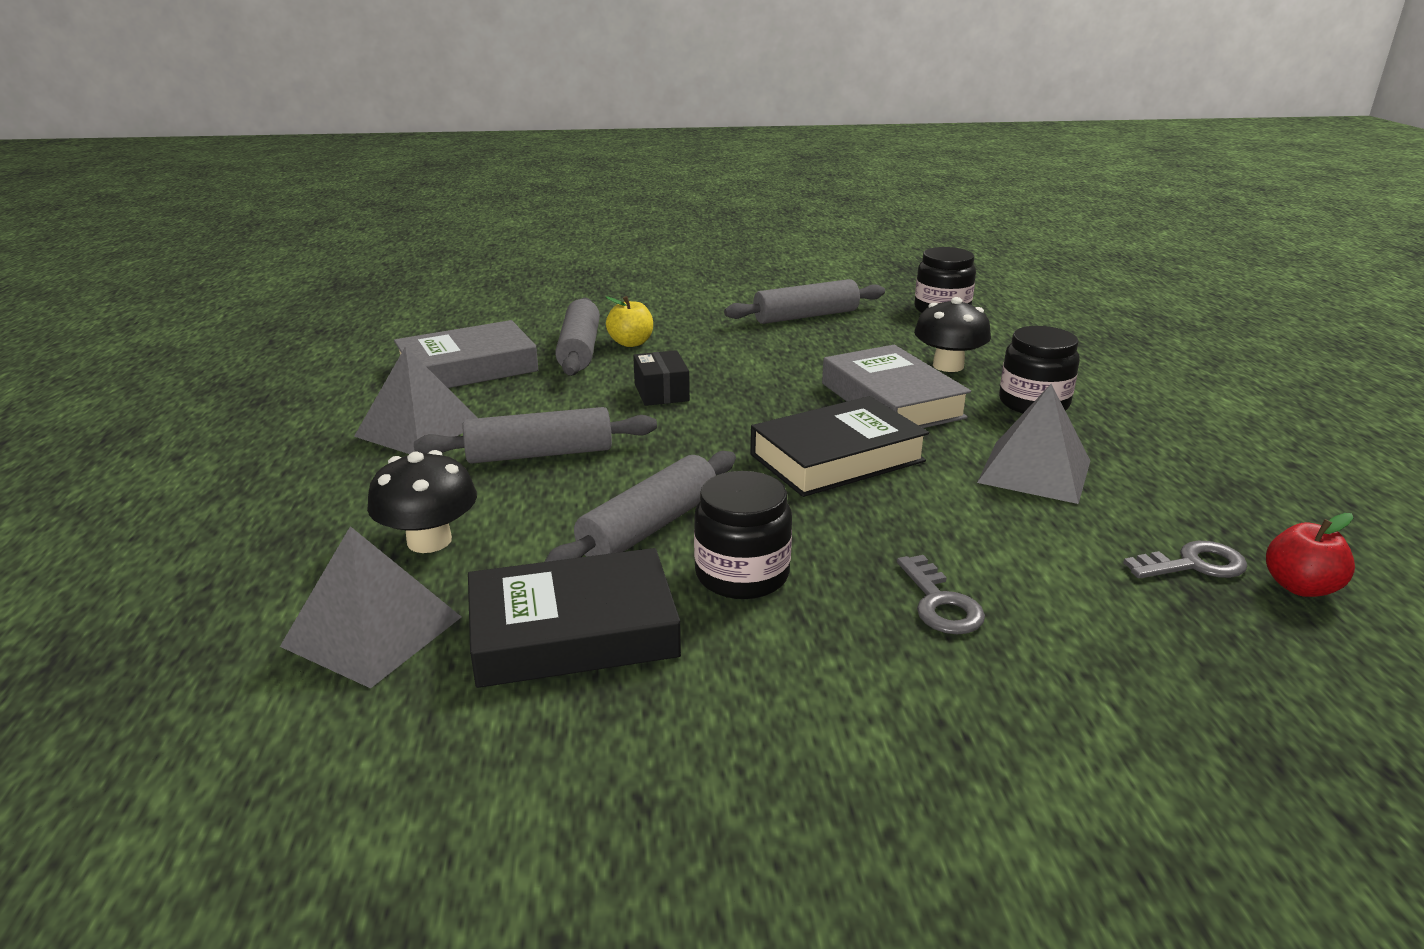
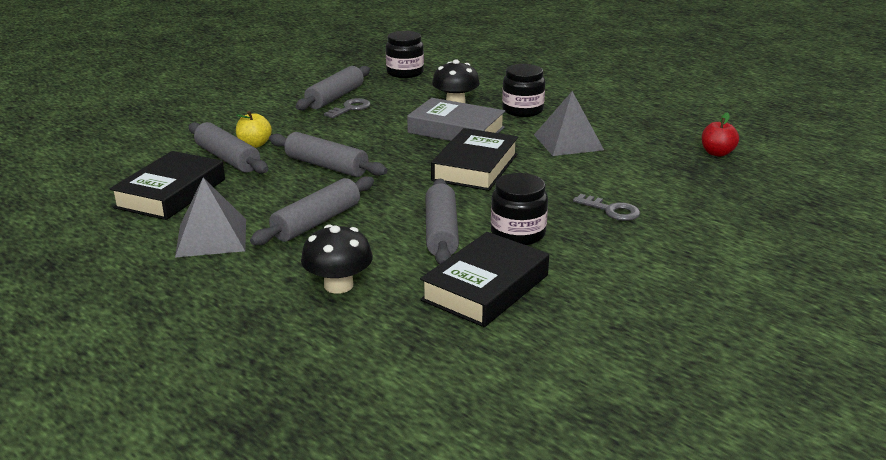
camera: 40 degrees left, 0 degrees up
grey pyramid [280,526,461,688] -> none
grey book [394,320,539,388] -> black book [110,151,225,220]
black box [633,350,690,406] -> grey rolling pin [269,132,387,177]
grey key [1123,541,1247,579] -> grey key moved to [324,98,370,119]

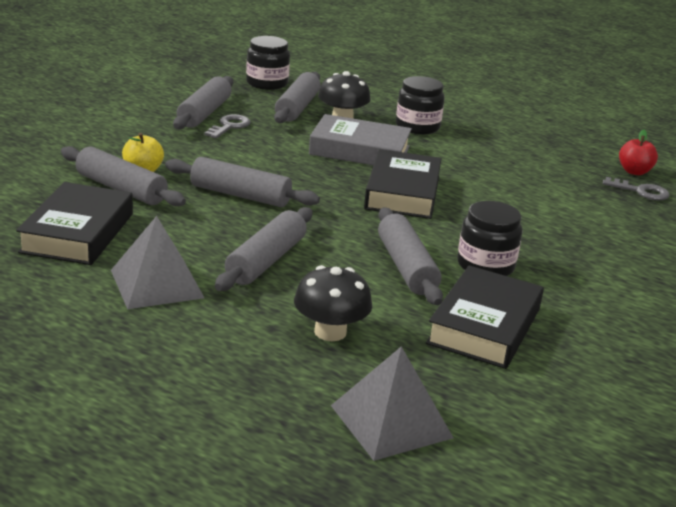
camera: 15 degrees left, 0 degrees up
grey pyramid [534,91,604,156] -> grey pyramid moved to [331,346,453,461]
grey key [573,194,640,221] -> grey key moved to [602,177,670,201]
none -> grey rolling pin [274,72,321,123]

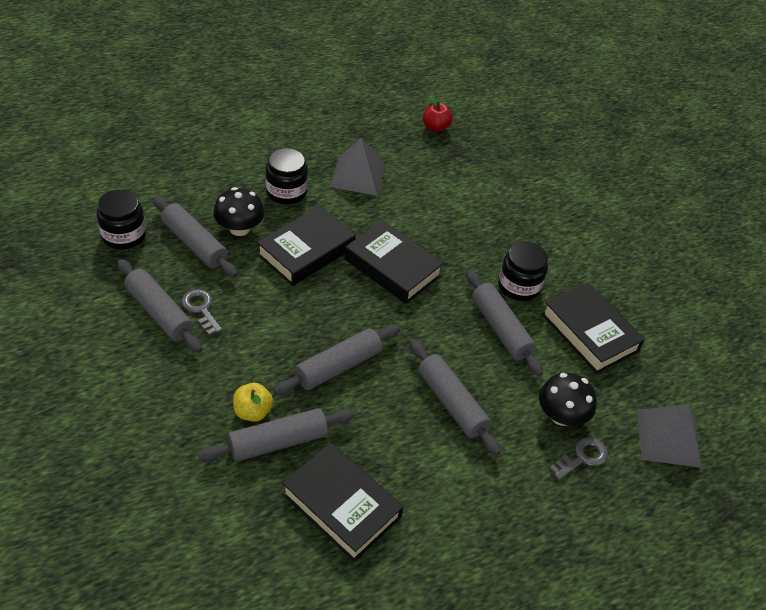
camera: 60 degrees left, 20 degrees up
grey pyramid [111,216,204,309] -> grey pyramid moved to [329,138,386,196]
grey book [309,114,412,165] -> black book [257,206,356,286]
grey rolling pin [378,207,443,305] -> grey rolling pin turned 45 degrees clockwise [466,270,543,376]
grey key [602,177,670,201] -> grey key moved to [549,437,608,480]

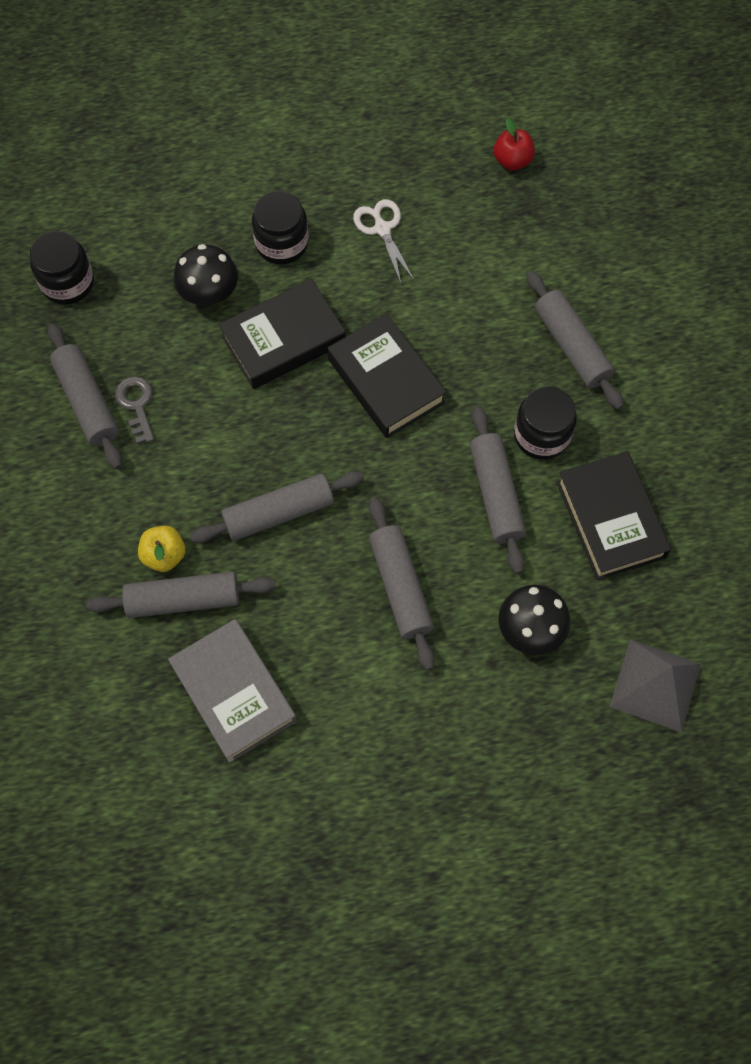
camera: 20 degrees right, 20 degrees up
grey rolling pin [153,196,238,277] -> grey rolling pin moved to [527,271,624,410]
black book [282,442,403,562] -> grey book [168,619,297,763]
grey pyramid [329,138,386,196] -> white scissors [353,199,415,283]
grey key [549,437,608,480] -> none

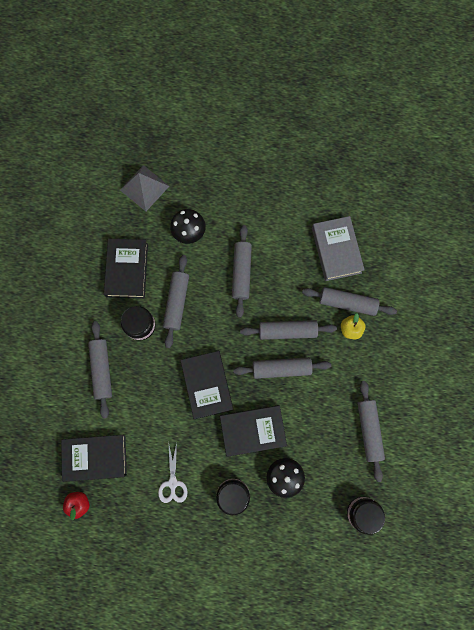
camera: 160 degrees left, 10 degrees up
grey key [115,376,154,444] -> none
none -> black book [61,434,127,482]
none -> grey rolling pin [233,357,331,379]

